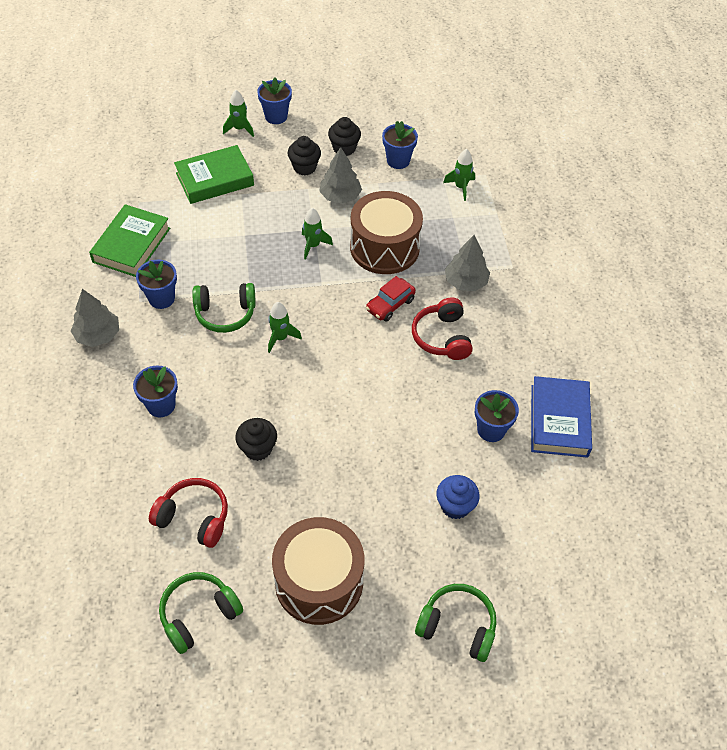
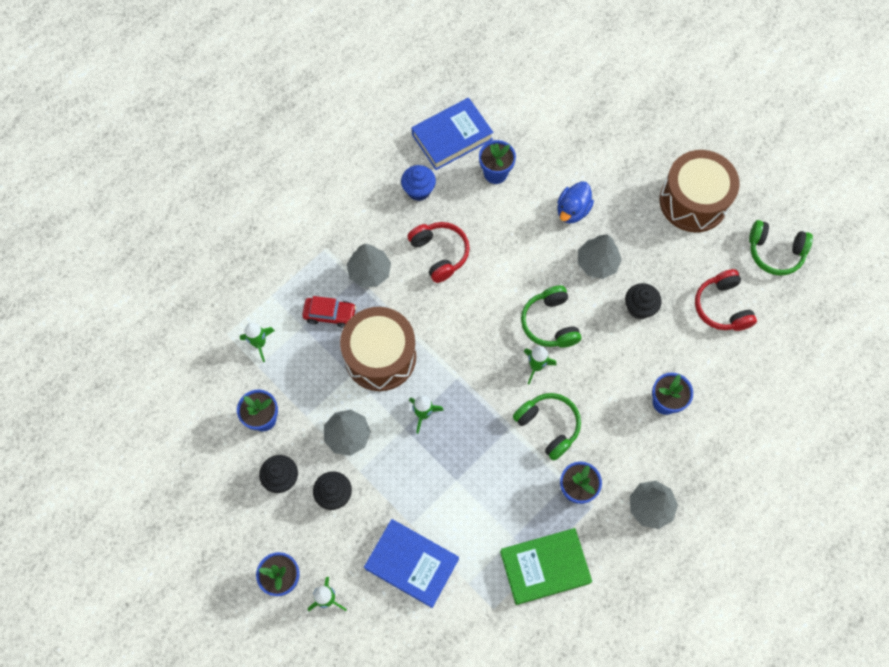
camera: 125 degrees left, 15 degrees up
green book [174,145,254,204] -> blue book [364,519,459,608]
red car [366,276,416,322] -> red car moved to [302,296,356,328]
red headphones [412,298,473,360] -> red headphones turned 75 degrees counterclockwise [407,222,470,283]
green headphones [415,584,497,662] -> green headphones moved to [521,286,581,347]
blue cupcake [437,475,480,519] -> blue cupcake moved to [401,165,436,201]
none -> blue duck [557,181,594,223]
none -> grey tree [578,234,622,279]

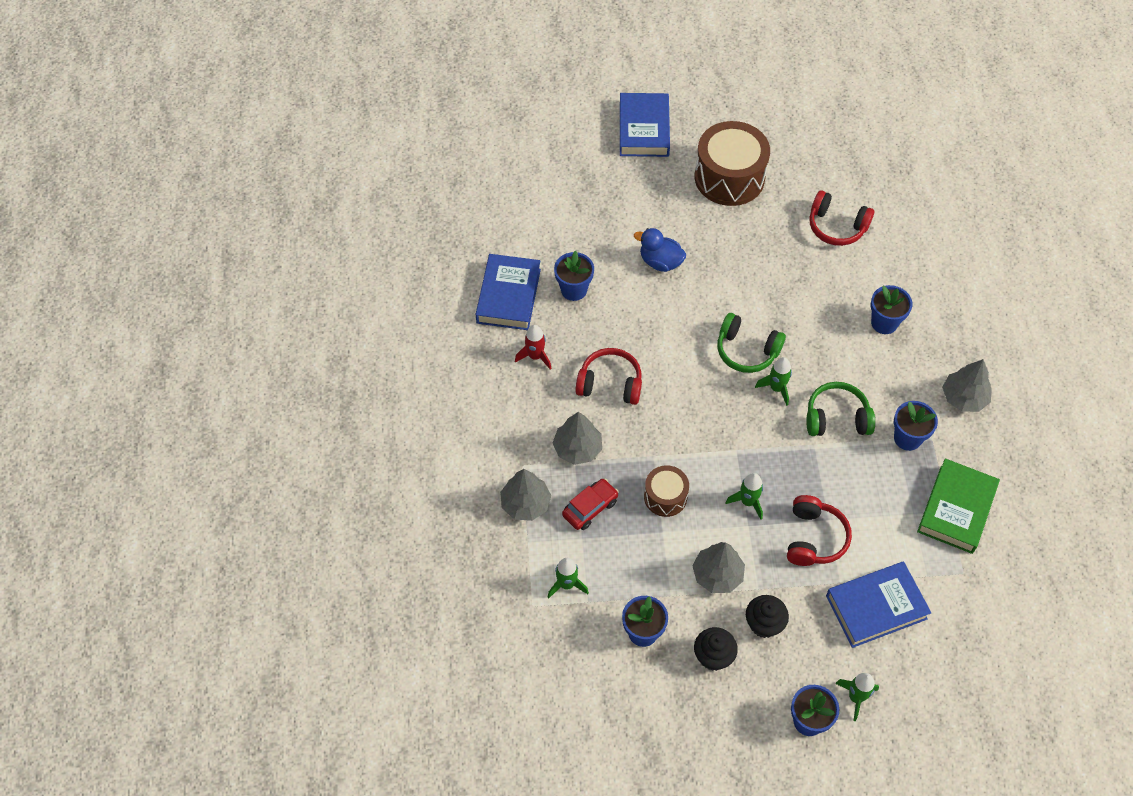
camera: 50 degrees left, 10 degrees down
brown drum [340,307,416,391] -> brown drum [644,465,689,517], size x0.54
blue cupcake [401,165,436,201] -> red rocket [515,325,551,370]
blue duck [557,181,594,223] -> blue duck turned 135 degrees clockwise [634,228,686,272]
grey tree [578,234,622,279] -> grey tree moved to [500,469,551,521]
black cupcake [625,283,662,319] -> none
green headphones [749,220,813,276] -> none
none -> blue book [620,93,670,157]
none -> red headphones [787,495,852,566]

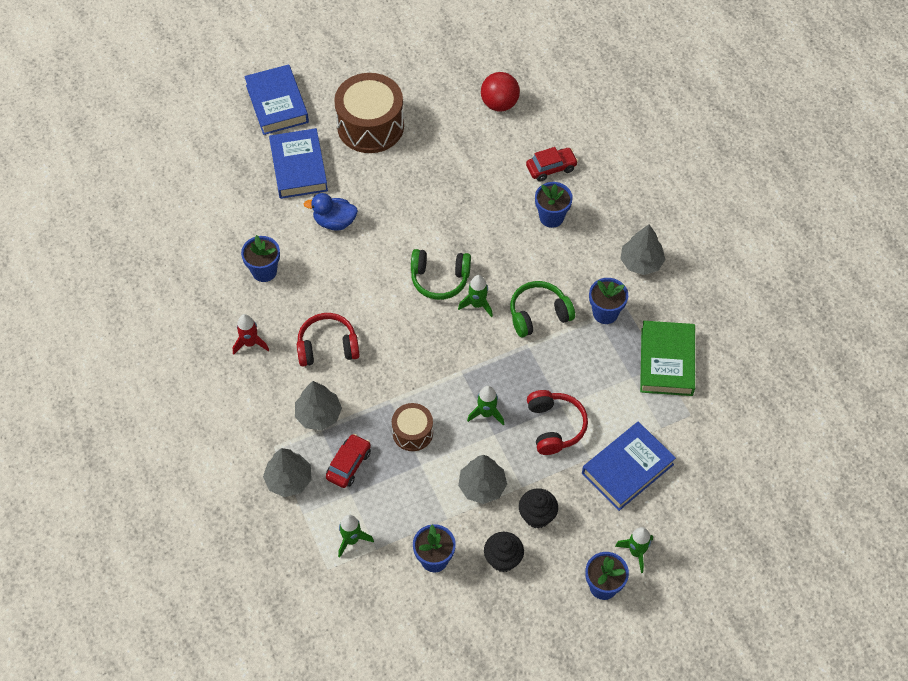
camera: 20 degrees left, 0 degrees up
blue book [476,254,541,330] -> blue book moved to [269,128,328,199]
red headphones [810,190,874,246] -> none
none -> red ball [481,72,520,112]
none -> red car [526,147,578,182]

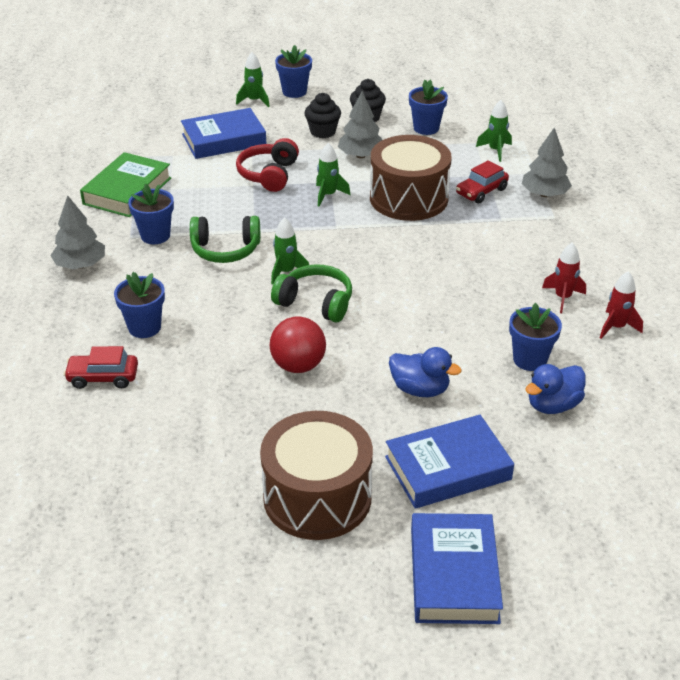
camera: 160 degrees left, 20 degrees down
blue book [269,128,328,199] -> blue book turned 60 degrees clockwise [385,415,514,509]
grey tree [295,381,342,430] -> none
red headphones [297,313,360,367] -> none
brown drum [392,403,433,451] -> brown drum [370,135,452,221], size x1.85
red ball [481,72,520,112] -> red ball moved to [269,316,326,373]
none -> blue duck [525,364,586,414]
none -> red rocket [600,271,643,339]

